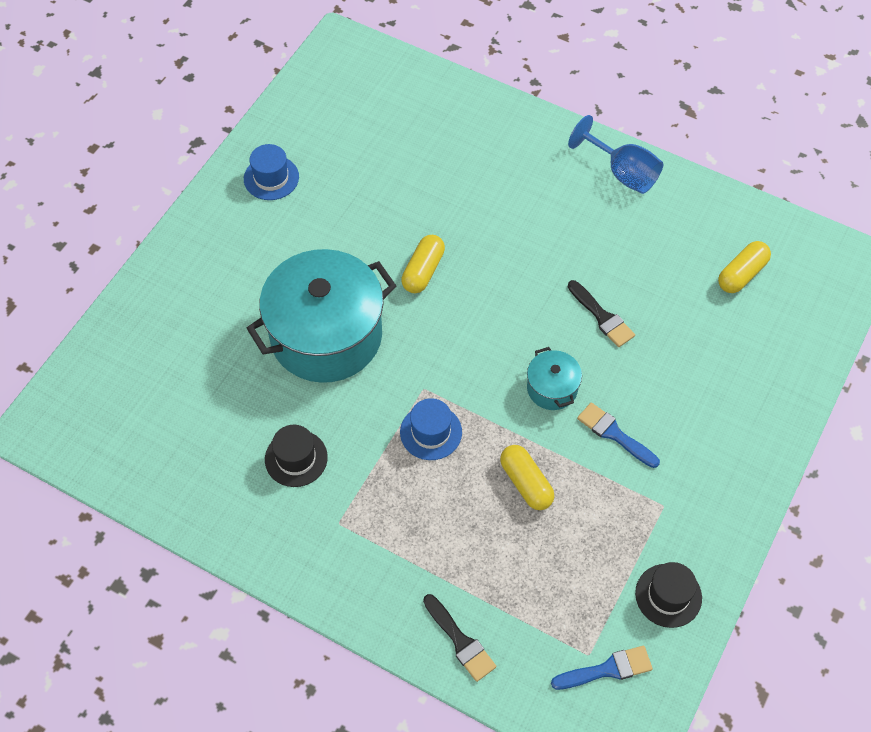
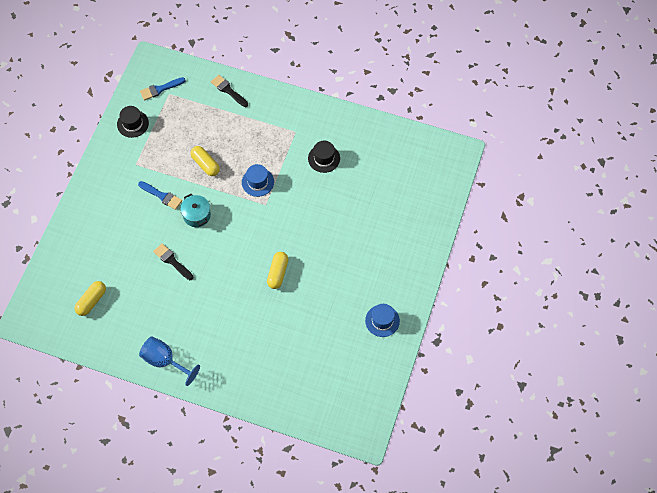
camera: 170 degrees right, 5 degrees up
turquoise pot [246,249,396,383] -> none

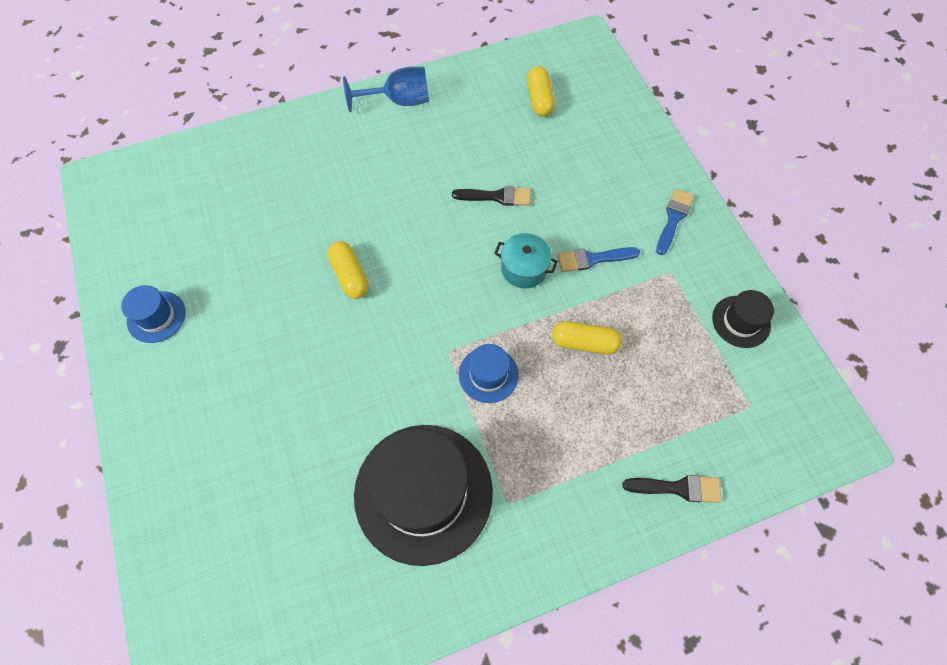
camera: 140 degrees right, 0 degrees up
blue brush [140,77,186,100] -> blue brush moved to [656,189,694,255]
black hat [308,141,340,173] -> black hat [354,425,493,566], size x2.13

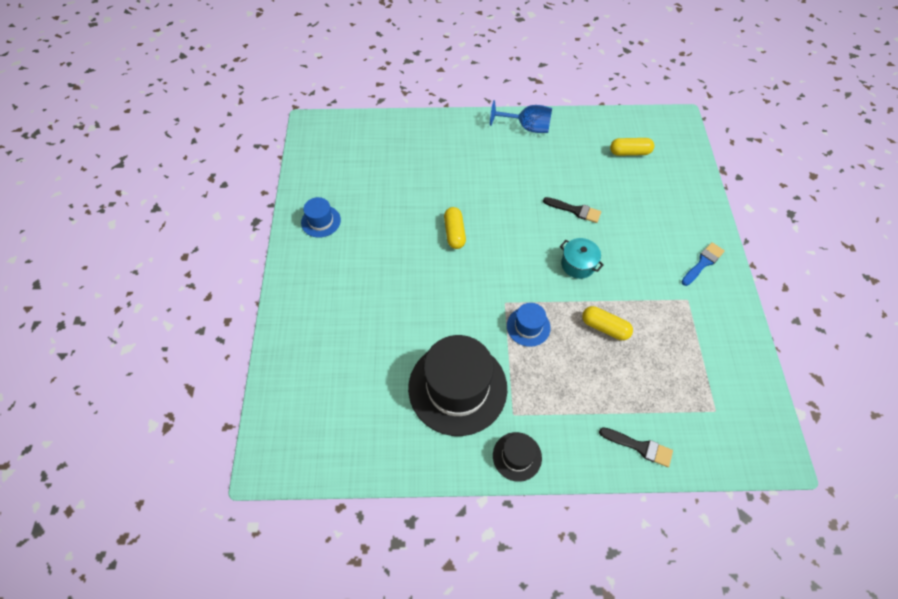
camera: 20 degrees right, 5 degrees down
yellow capsule [527,66,555,117] -> yellow capsule turned 75 degrees clockwise [610,138,654,156]
blue brush [558,247,640,272] -> none
black hat [712,290,774,348] -> black hat moved to [493,432,542,482]

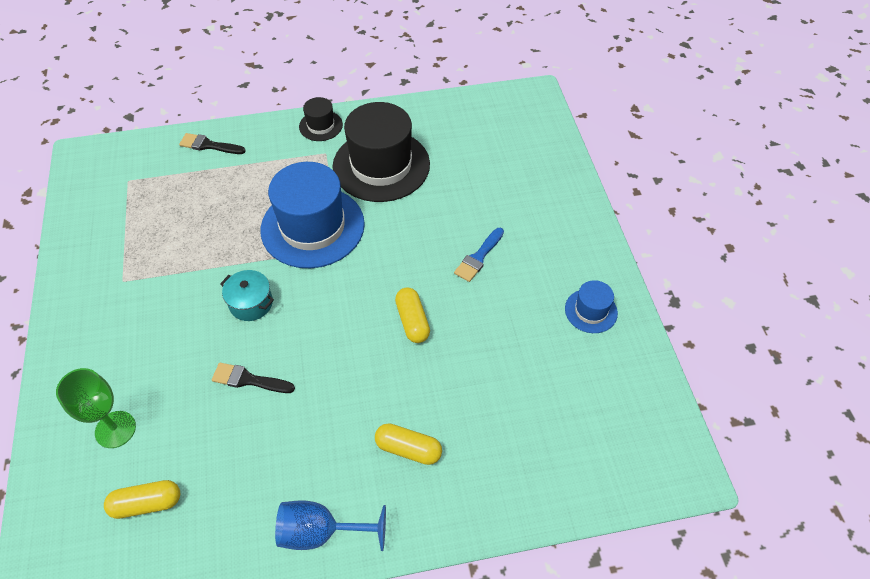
camera: 170 degrees right, 5 degrees down
blue hat [507,303,551,347] -> blue hat [260,162,365,268], size x2.13
yellow capsule [582,306,633,340] -> yellow capsule moved to [375,423,442,465]
blue brush [682,242,725,286] -> blue brush moved to [454,228,504,282]
none -> green goblet [56,368,136,448]

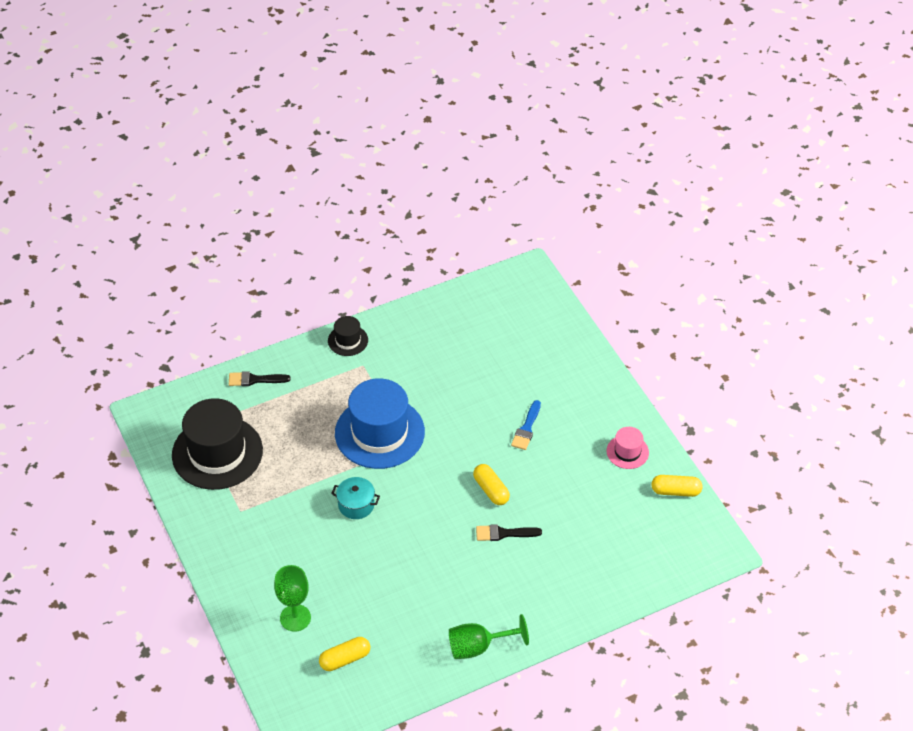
camera: 15 degrees left, 5 degrees down
black brush [212,363,295,393] -> black brush moved to [476,524,542,541]
blue goblet [275,500,386,551] -> green goblet [449,614,529,659]
black hat [333,102,430,202] -> black hat moved to [172,398,263,490]
yellow capsule [375,423,442,465] -> yellow capsule moved to [651,475,702,497]
blue hat [565,280,618,333] -> pink hat [606,427,649,469]

